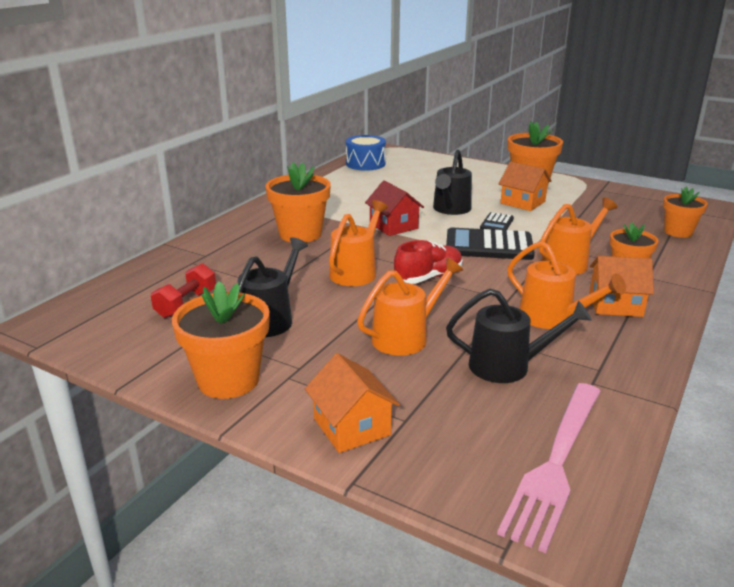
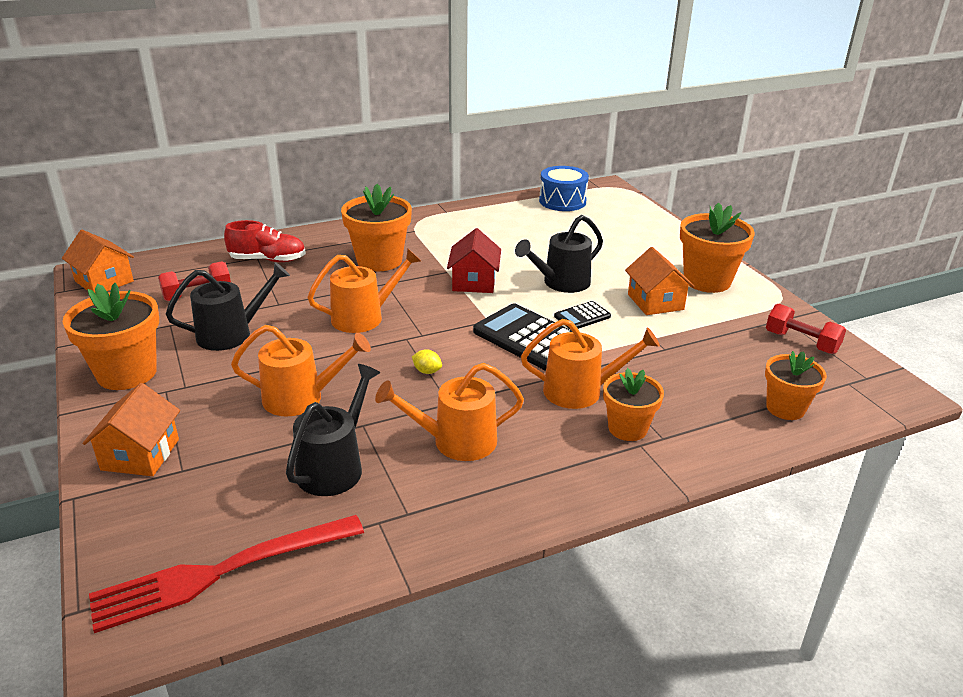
camera: 35 degrees right, 5 degrees up
red shoe [394,240,463,284] -> red shoe moved to [224,220,306,262]
black watering can [446,289,592,383] -> black watering can turned 105 degrees counterclockwise [286,364,380,496]
pink fork [497,383,601,553] -> red fork [89,515,364,633]
orange watering can [507,241,626,329] -> orange watering can turned 90 degrees clockwise [375,363,524,461]
orange house [589,256,654,317] -> orange house moved to [62,230,134,292]
none -> yellow lemon [412,349,442,374]
none -> red dumbbell [766,304,846,354]

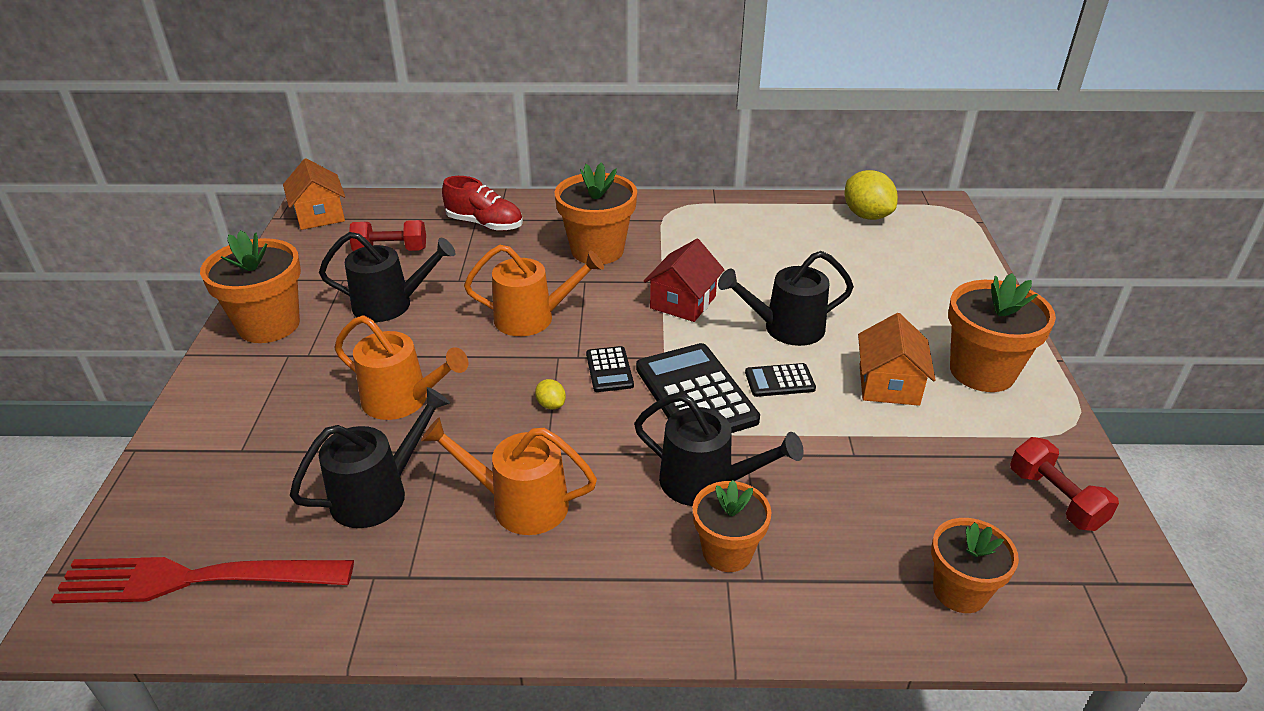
camera: 25 degrees right, 5 degrees up
orange house [82,383,180,476] -> none
orange watering can [521,319,660,409] -> black watering can [634,393,804,506]
blue drum [539,166,589,211] -> yellow lemon [844,170,898,220]
none -> black calculator [586,346,634,392]

